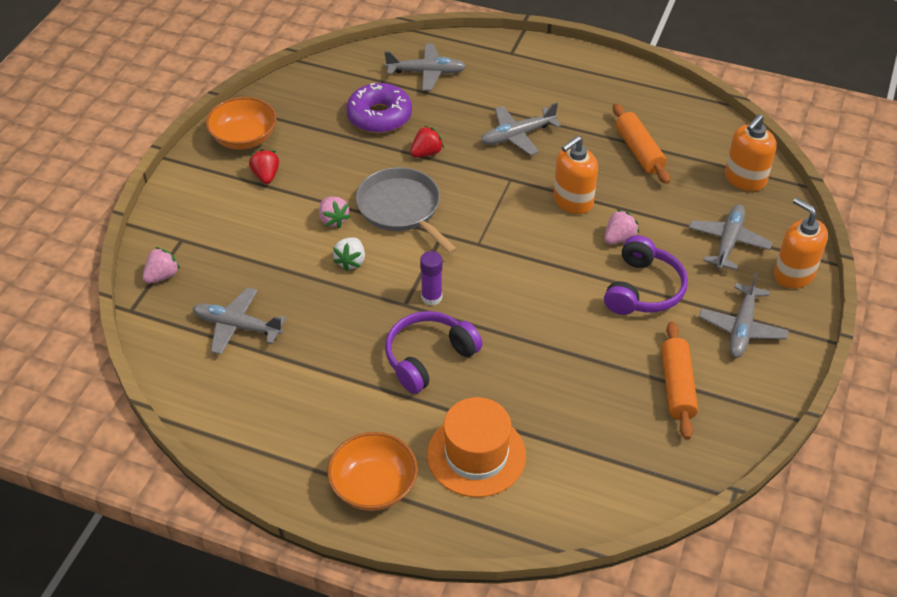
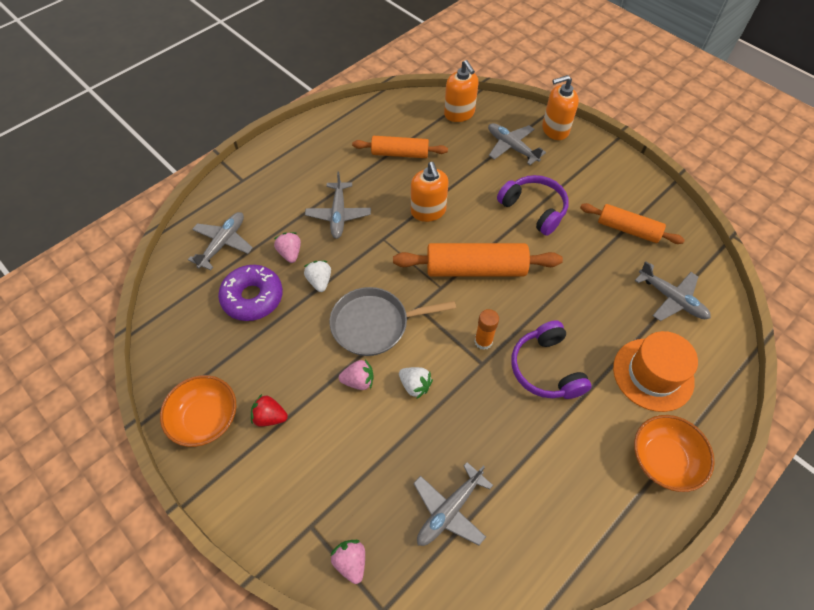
camera: 65 degrees left, 10 degrees up
red strawberry [410,125,444,157] -> white strawberry [304,261,331,292]
purple glue stick [420,251,442,305] -> orange glue stick [474,309,499,350]
pink strawberry [605,209,639,244] -> pink strawberry moved to [274,232,301,263]
grey plane [699,272,789,358] -> grey plane moved to [635,261,711,321]
none -> orange rolling pin [393,243,563,276]

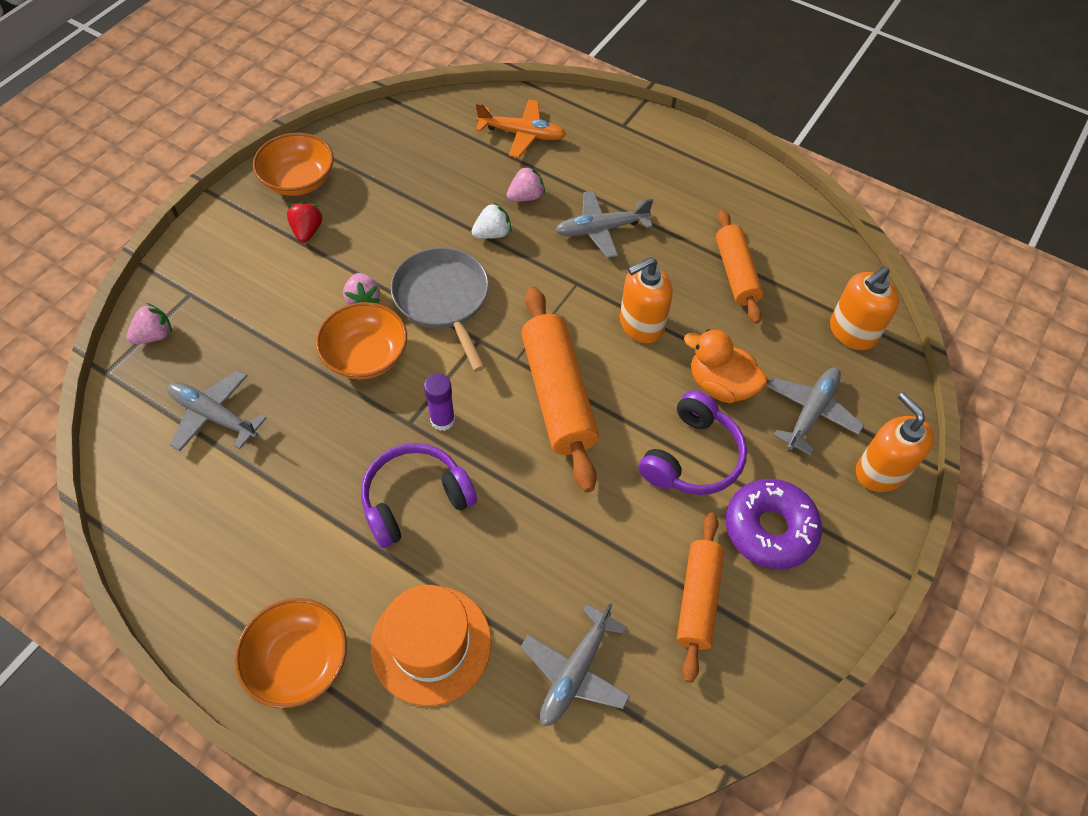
camera: 75 degrees right, 0 degrees up
grey plane [188,212,253,270] -> orange plane [476,99,567,158]
purple donut [218,265,283,321] -> purple donut moved to [726,479,822,569]
white strawberry [399,367,433,399] -> orange bowl [316,302,407,379]
orange glue stick [474,309,499,350] -> purple glue stick [424,374,455,431]
none -> orange duck [684,329,767,403]

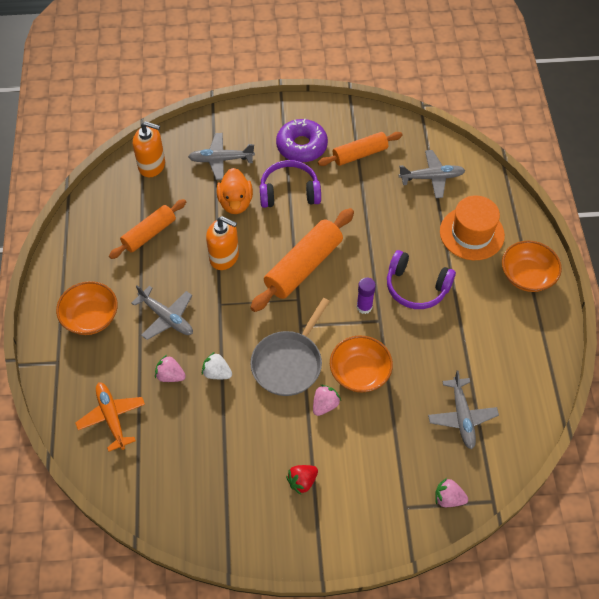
camera: 125 degrees left, 0 degrees up
orange bowl [253,133,334,196] -> orange bowl moved to [56,281,118,335]
orange soap dispenser [856,392,934,492] -> none

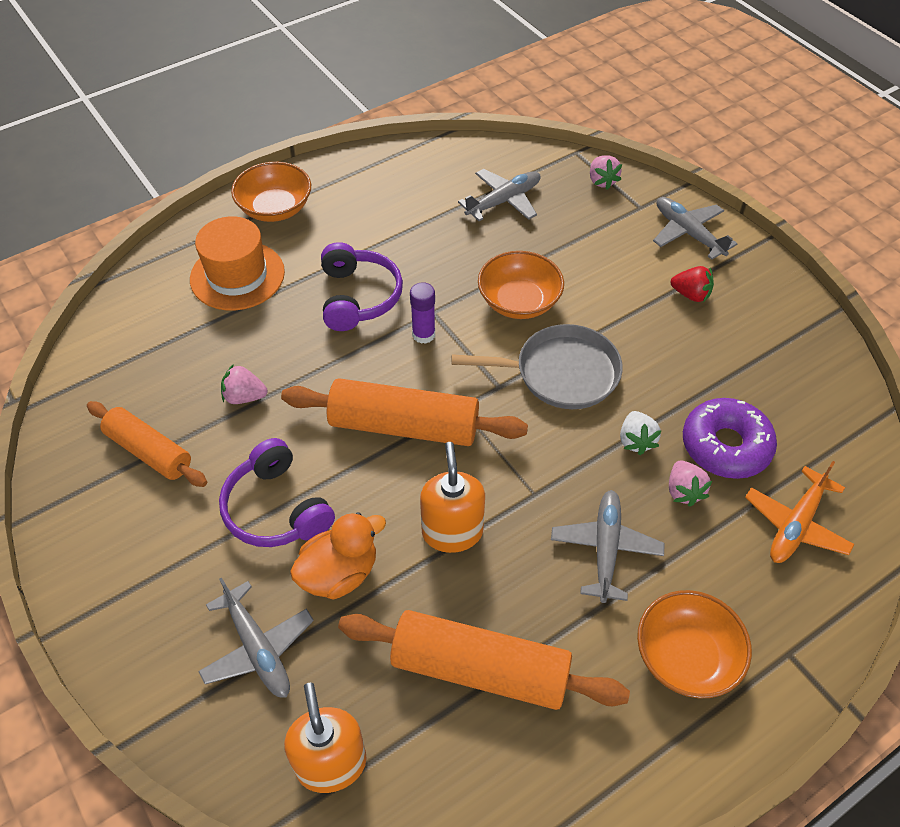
camera: 120 degrees left, 5 degrees down
orange rolling pin [109,199,186,259] -> orange rolling pin [338,610,630,710], size x1.54
purple donut [276,118,328,162] -> purple donut moved to [683,398,777,479]
pink strawberry [313,385,341,416] -> pink strawberry moved to [221,364,267,404]
grey plane [399,150,466,198] -> grey plane moved to [653,197,737,260]

